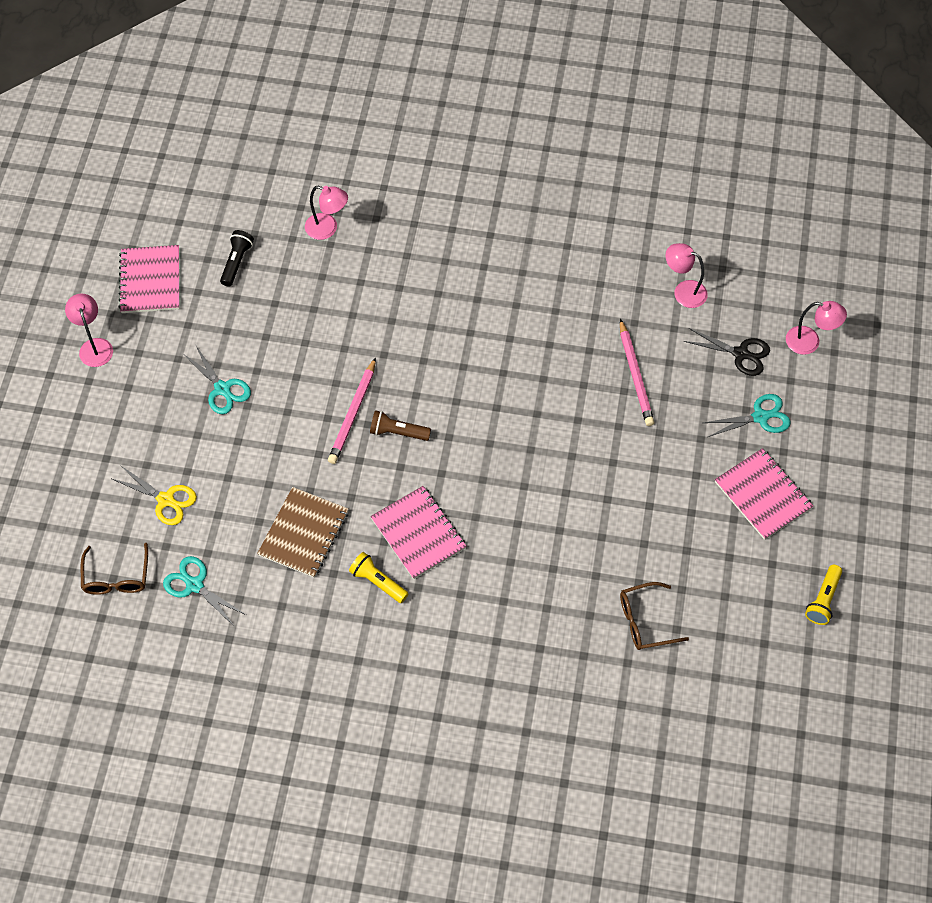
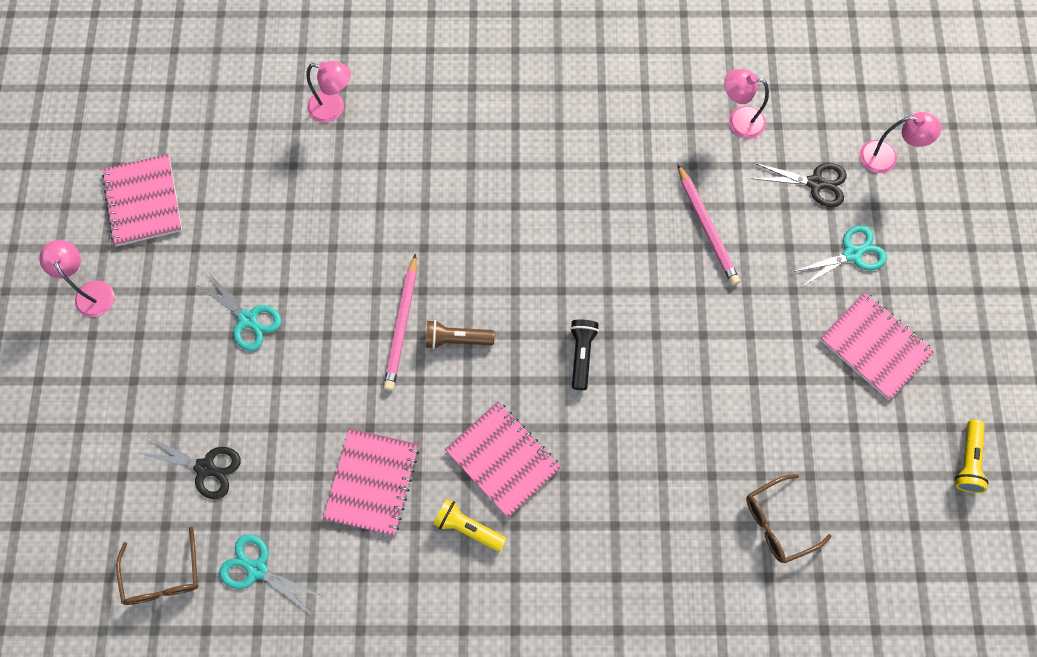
camera: 10 degrees left, 10 degrees up
yellow scissors [112,466,197,525] -> black scissors [139,435,241,499]
black flashlight [220,230,254,287] -> black flashlight moved to [570,320,599,390]
brown notebook [257,487,349,578] -> pink notebook [323,428,419,536]

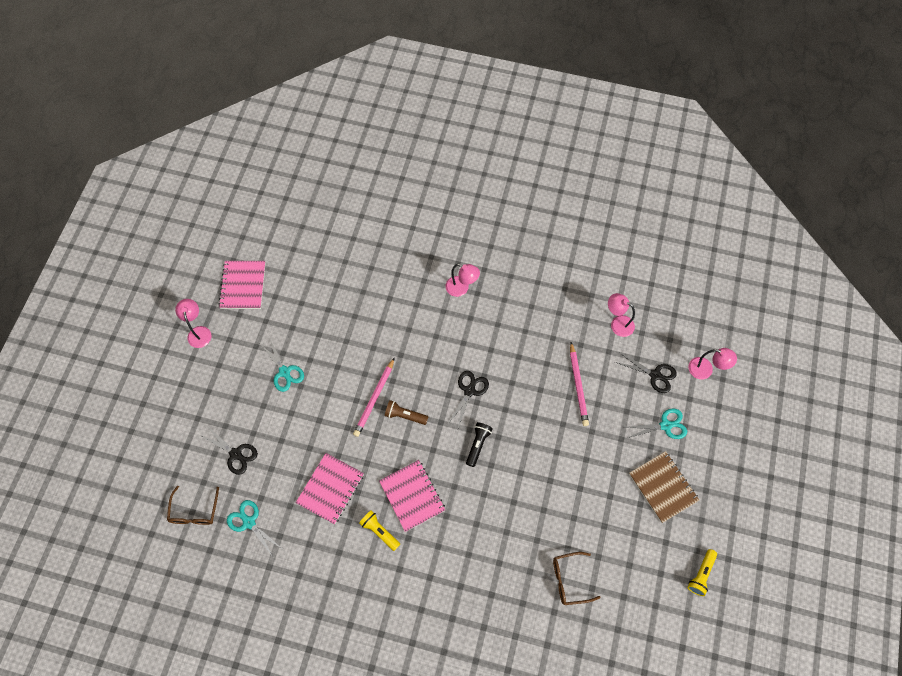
camera: 15 degrees right, 5 degrees down
pink lamp [306,61,351,123] -> pink lamp moved to [445,264,480,297]
pink notebook [820,292,935,400] -> brown notebook [629,451,699,523]
none -> black scissors [447,371,489,428]

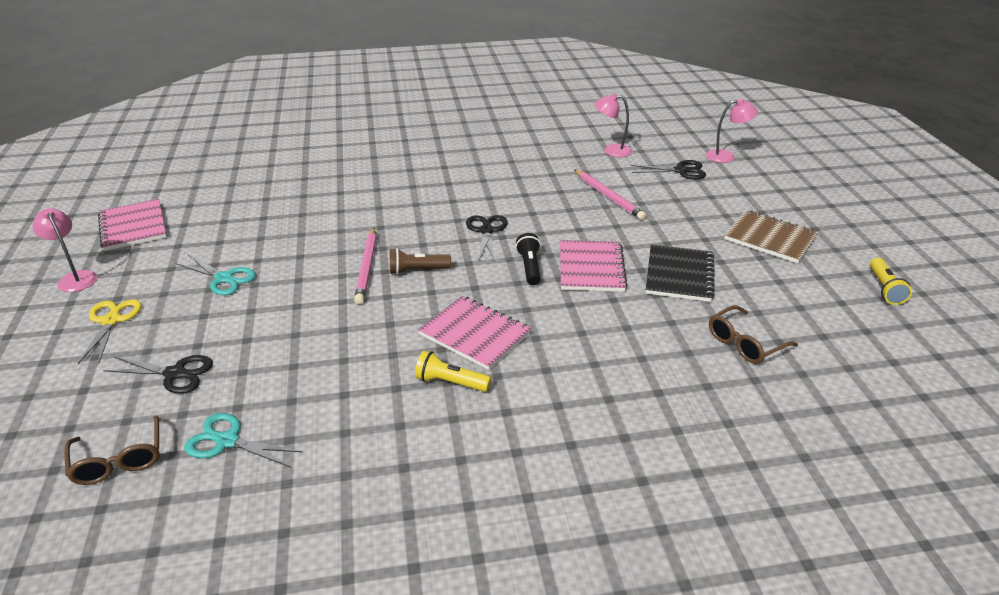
camera: 25 degrees left, 30 degrees down
pink notebook [296,453,364,524] -> pink notebook moved to [560,240,628,292]
pink lamp [445,264,480,297] -> none
turquoise scissors [628,408,687,439] -> none
none -> yellow scissors [78,299,142,364]
none -> black notebook [646,244,715,302]

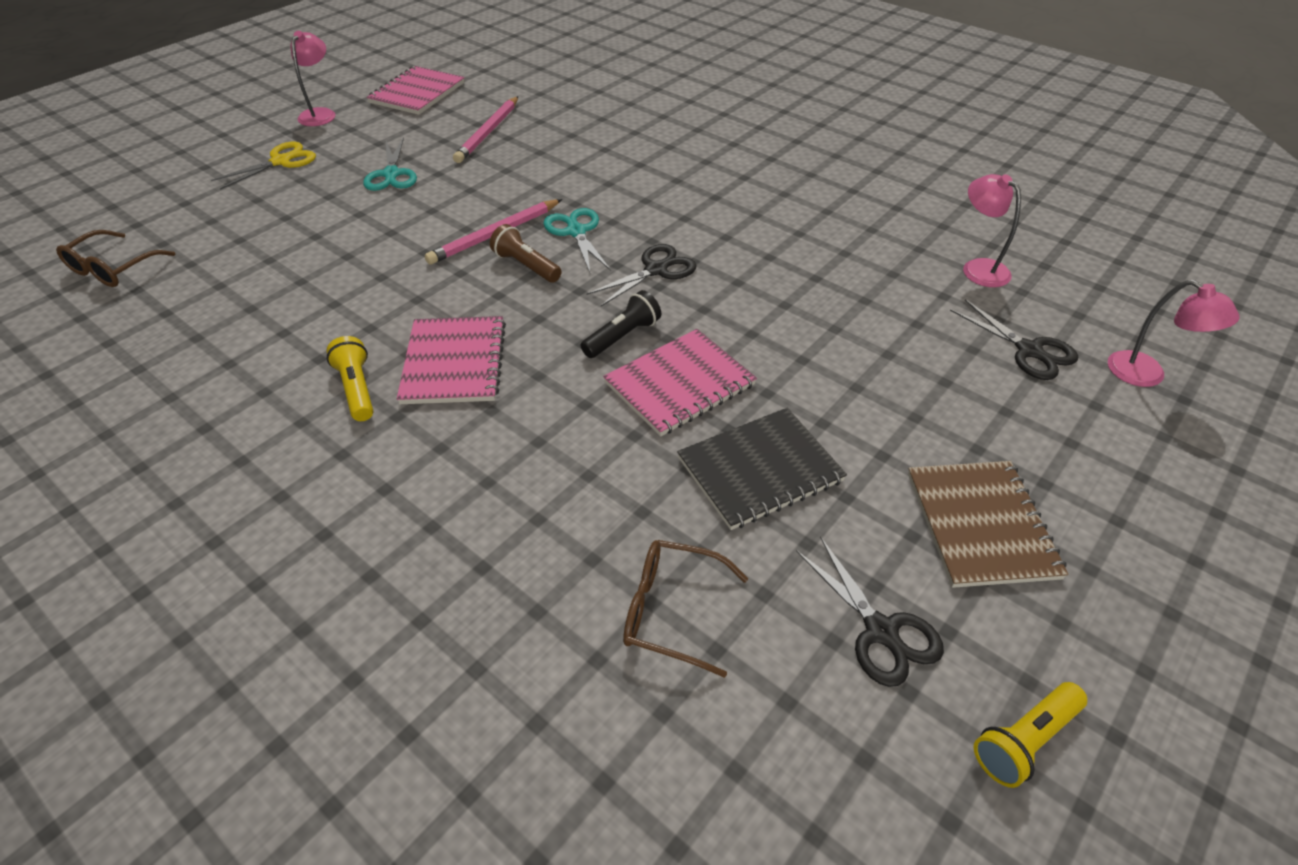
camera: 50 degrees right, 10 degrees up
black scissors [103,355,213,394] -> black scissors moved to [796,536,944,687]
turquoise scissors [184,413,303,467] -> turquoise scissors moved to [543,208,611,272]
pink pencil [574,169,646,220] -> pink pencil moved to [453,96,518,163]

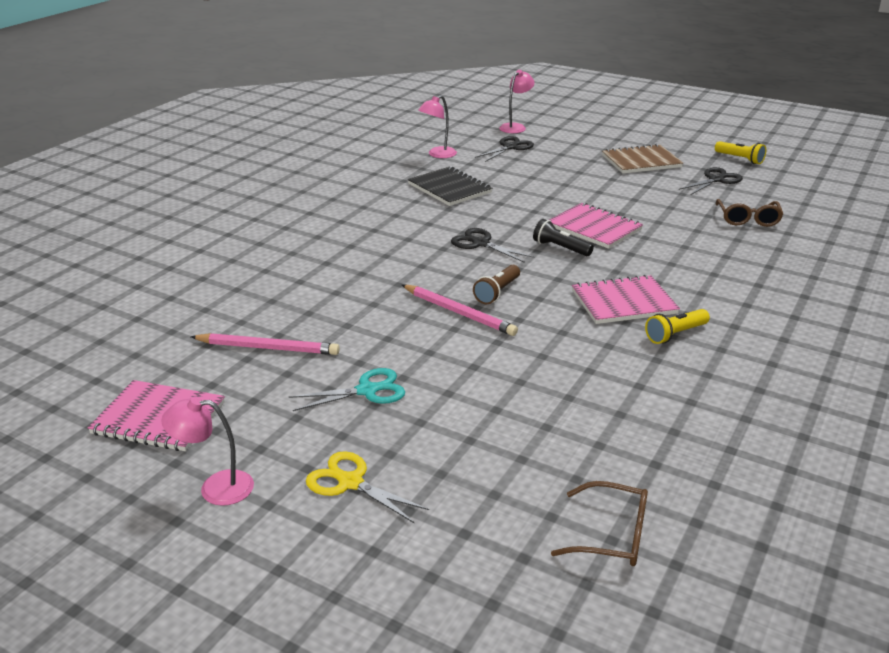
camera: 100 degrees left, 15 degrees down
turquoise scissors [543,208,611,272] -> none
black notebook [677,408,847,530] -> black notebook moved to [408,166,492,206]

